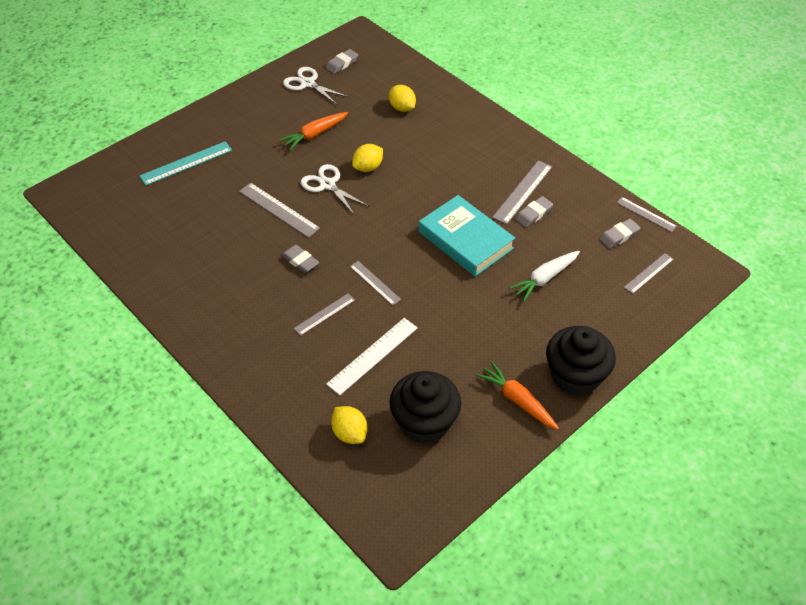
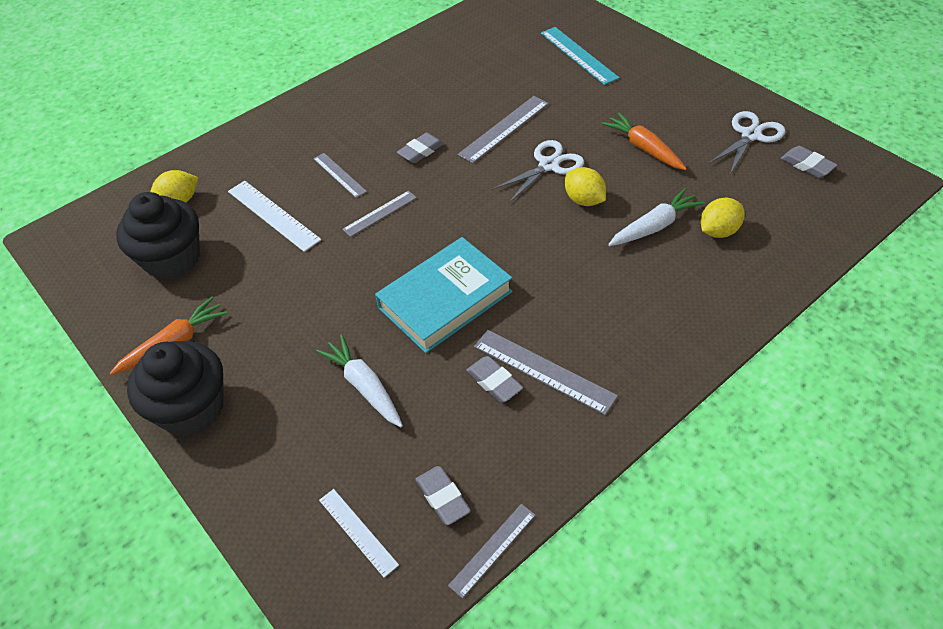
camera: 95 degrees right, 0 degrees up
grey ruler [624,253,674,294] -> white ruler [319,489,399,578]
none -> white carrot [608,188,704,246]

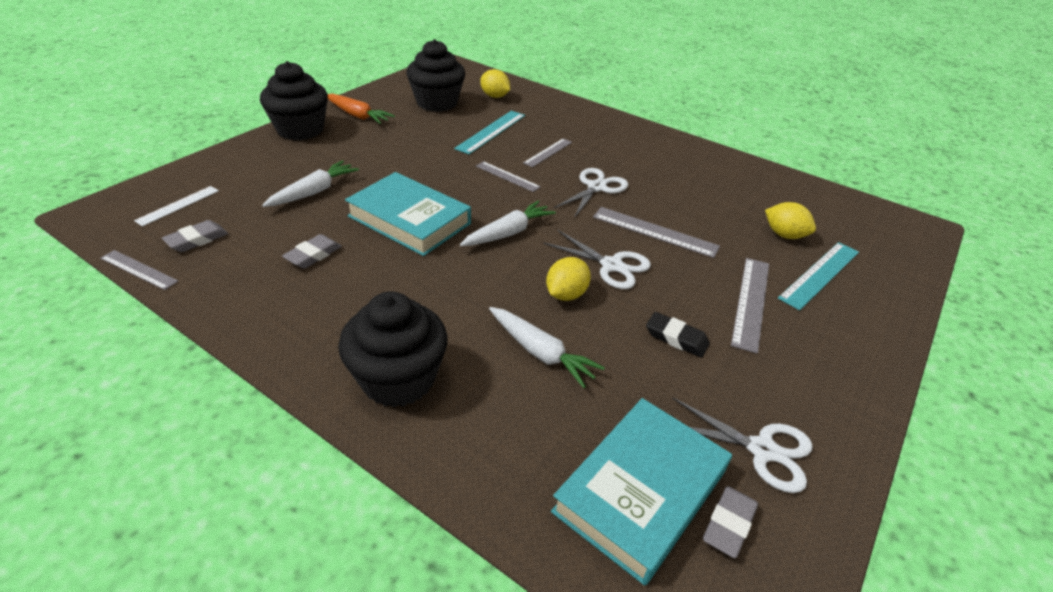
camera: 70 degrees right, 10 degrees down
white ruler [228,181,321,252] -> turquoise ruler [454,111,525,154]
grey eraser [397,133,444,163] -> white scissors [554,168,628,218]
grey ruler [474,330,618,415] -> grey ruler moved to [731,258,769,354]
orange carrot [601,113,687,170] -> black eraser [646,312,710,358]
yellow lemon [701,198,744,238] -> yellow lemon moved to [765,202,816,239]
none -> black cupcake [338,291,448,407]
none -> white carrot [460,201,556,246]
none -> turquoise book [551,398,732,586]

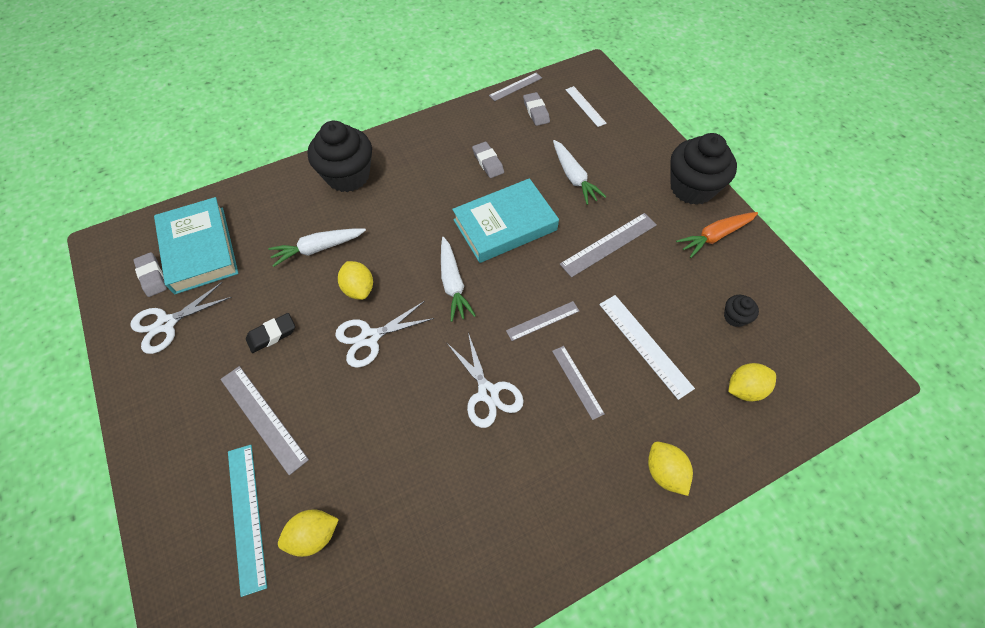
camera: 120 degrees right, 20 degrees up
black cupcake [406,39,465,112] -> black cupcake [724,295,759,327], size x0.45
turquoise ruler [454,111,525,154] -> white ruler [599,295,695,400]
grey ruler [593,207,720,258] -> grey ruler moved to [560,213,657,278]
none -> yellow lemon [648,442,693,496]

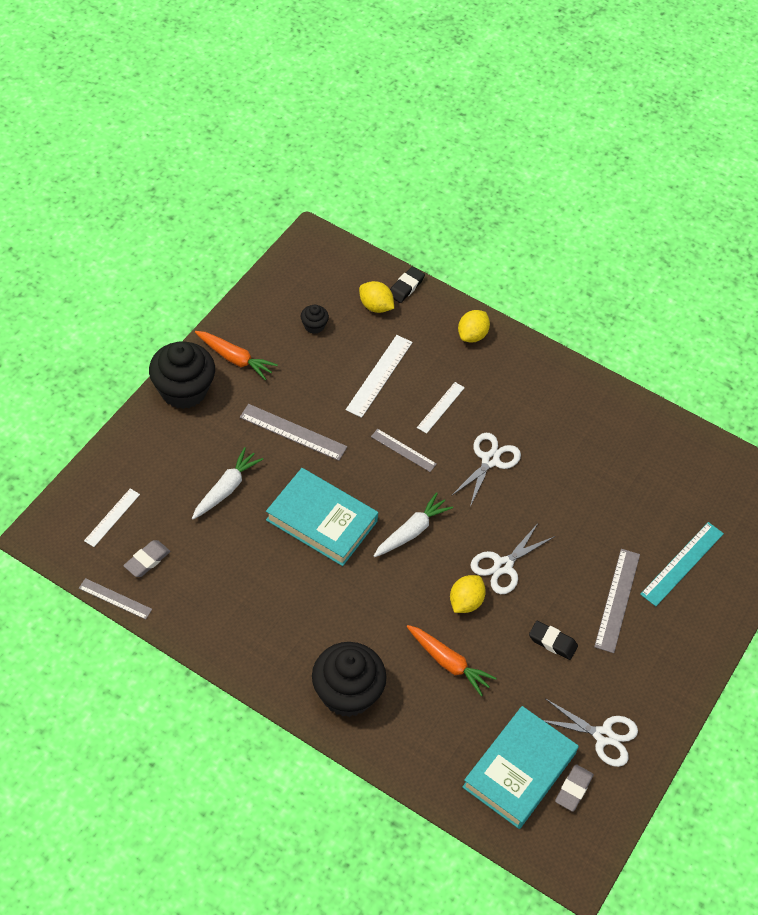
camera: 125 degrees left, 5 degrees down
white carrot [268,228,366,267] -> orange carrot [407,625,497,696]
yellow lemon [278,509,339,557] -> none
white scissors [335,301,435,368] -> white scissors turned 105 degrees clockwise [470,522,555,594]
grey eraser [472,142,504,178] -> none
grey ruler [552,346,605,420] -> white ruler [417,382,465,434]
none -> black eraser [390,267,425,303]

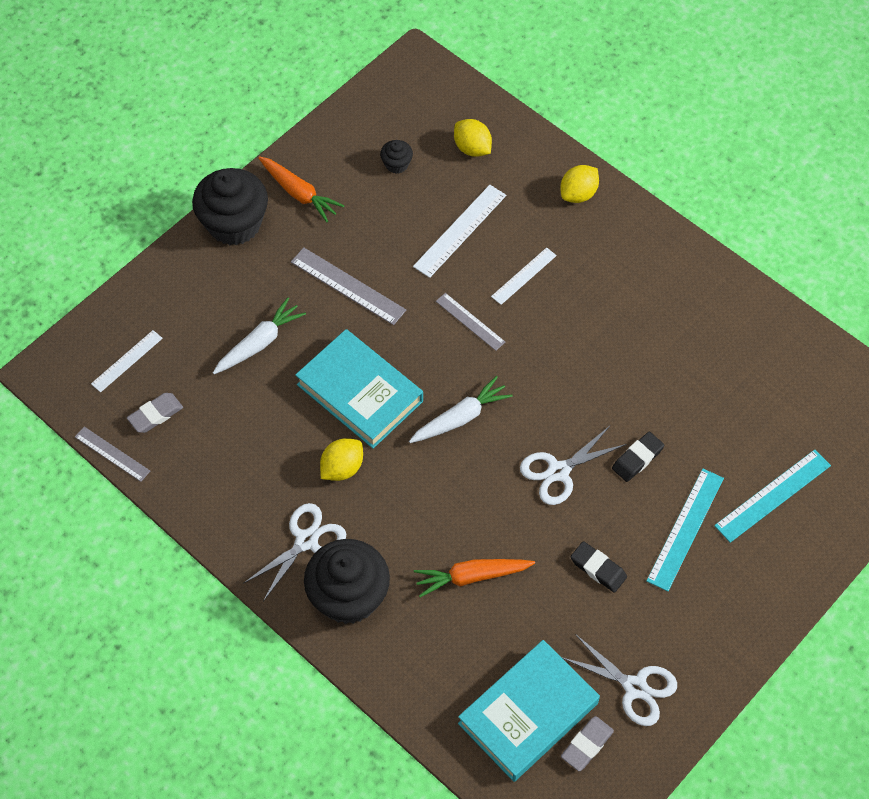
camera: 15 degrees right, 5 degrees up
black eraser [390,267,425,303] -> black eraser moved to [612,432,664,482]
orange carrot [407,625,497,696] -> orange carrot turned 120 degrees clockwise [414,559,535,597]
yellow lemon [450,575,486,613] -> yellow lemon moved to [320,438,363,481]
white scissors [451,433,521,507] -> white scissors moved to [243,503,346,601]
grey ruler [594,549,640,653] -> turquoise ruler [646,469,724,591]

